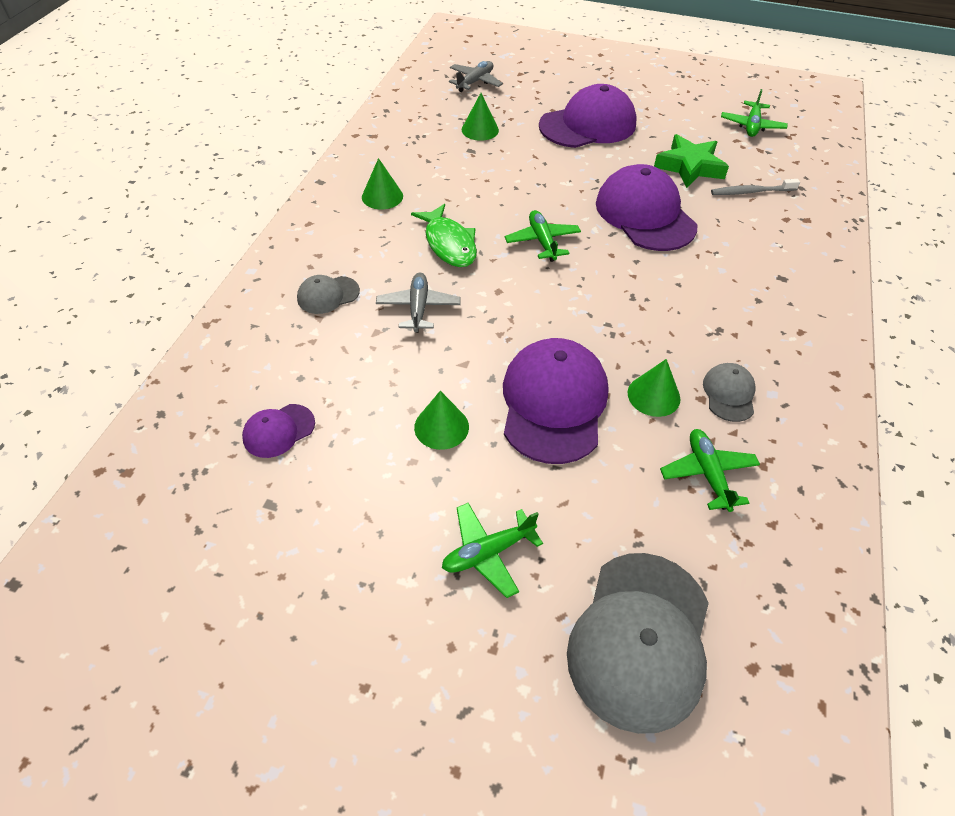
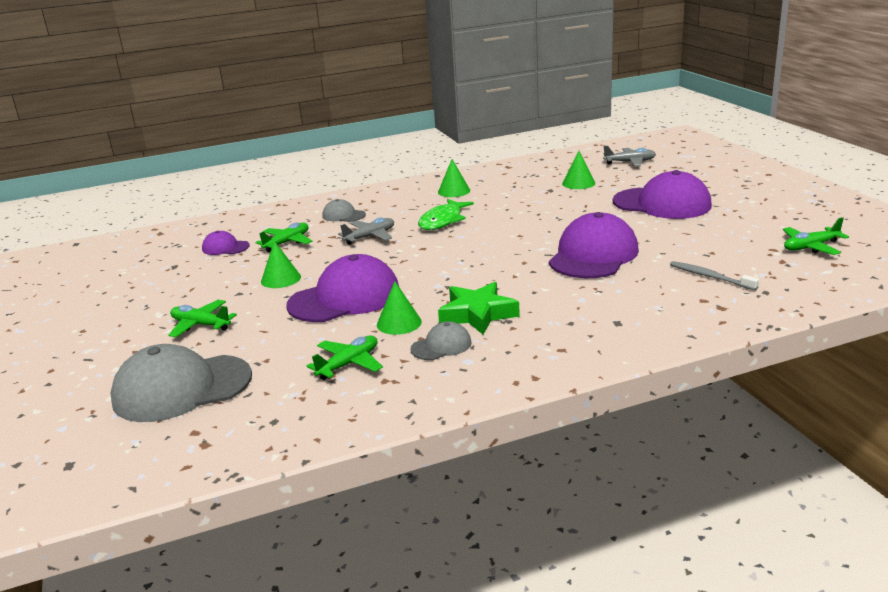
camera: 55 degrees right, 25 degrees down
green plane [505,210,581,262] -> green plane moved to [255,223,312,252]
green star [654,134,729,188] -> green star moved to [438,282,520,335]

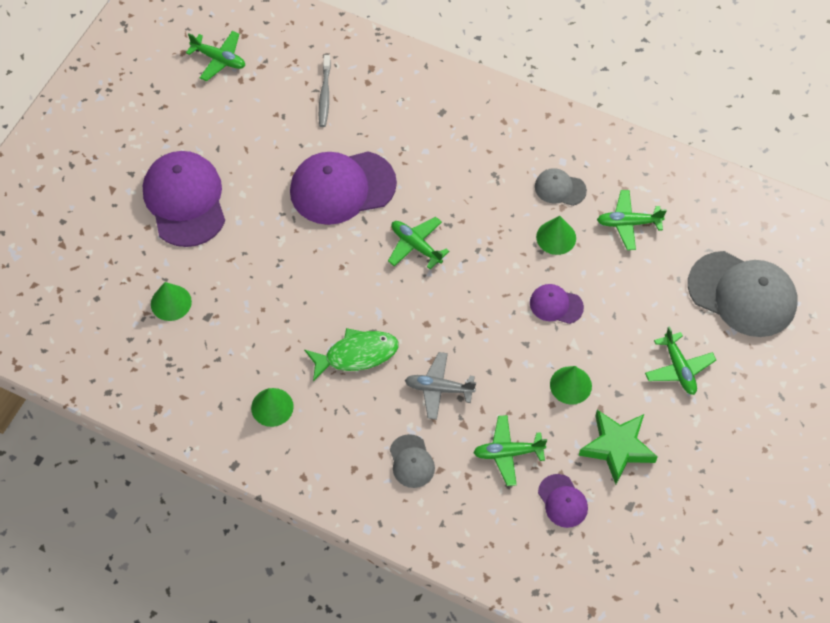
camera: 135 degrees left, 35 degrees up
purple cap [286,254,399,322] -> purple cap [530,284,584,324], size x0.49
green star [438,282,520,335] -> green star moved to [579,410,658,485]
grey plane [603,146,656,166] -> none
none -> green plane [388,217,449,269]

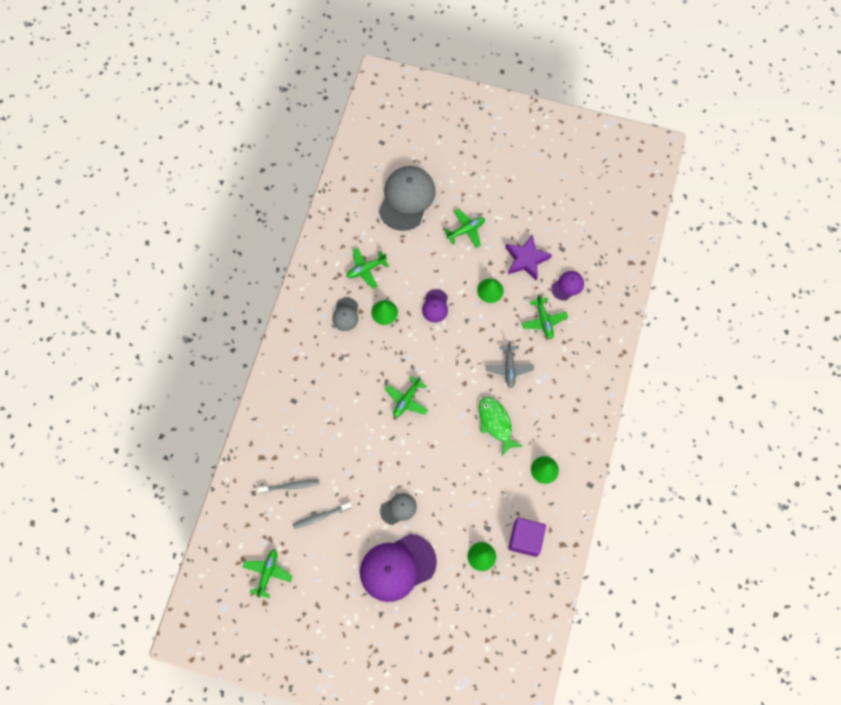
camera: 100 degrees left, 10 degrees up
purple cap [290,151,397,225] -> none
grey cap [390,434,435,488] -> grey cap moved to [380,493,417,525]
green star [579,410,658,485] -> purple star [505,234,552,281]
green plane [597,190,667,250] -> green plane turned 75 degrees clockwise [346,248,389,289]
none -> grey toothbrush [293,502,352,529]
none -> purple cube [508,517,546,557]

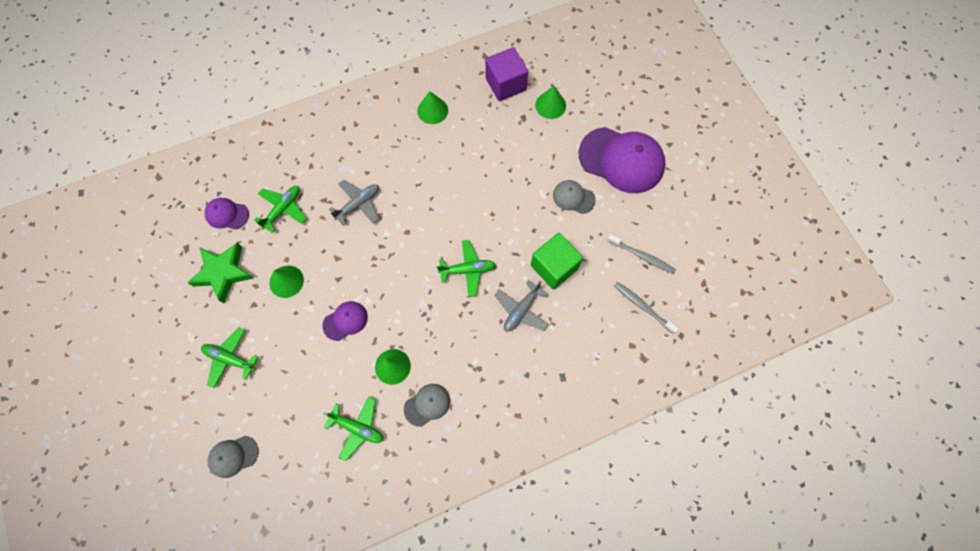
camera: 130 degrees left, 0 degrees up
green plane [243,549,292,598] -> none
grey cap [379,166,436,231] -> grey cap [208,436,259,478], size x0.49
green fish [479,397,522,456] -> none
purple star [505,234,552,281] -> green star [187,242,254,303]
none -> grey plane [495,280,549,332]
none -> green cube [531,233,583,290]

